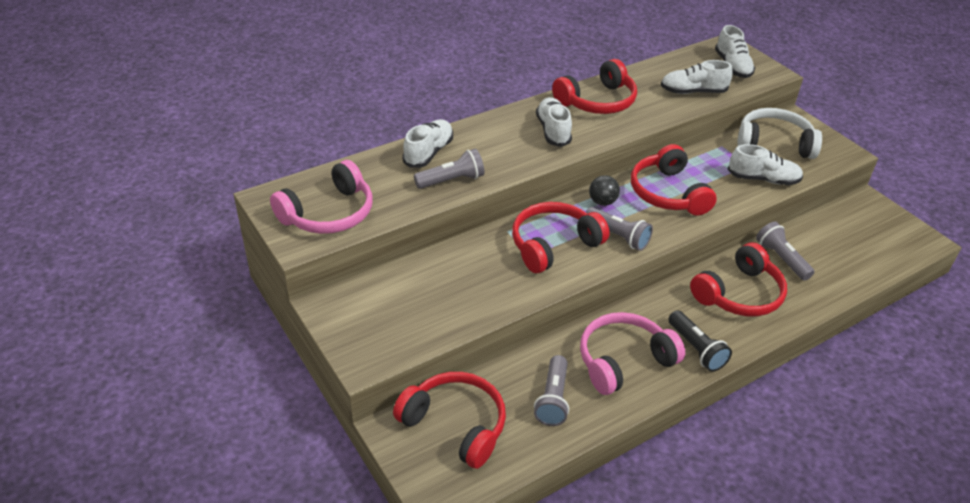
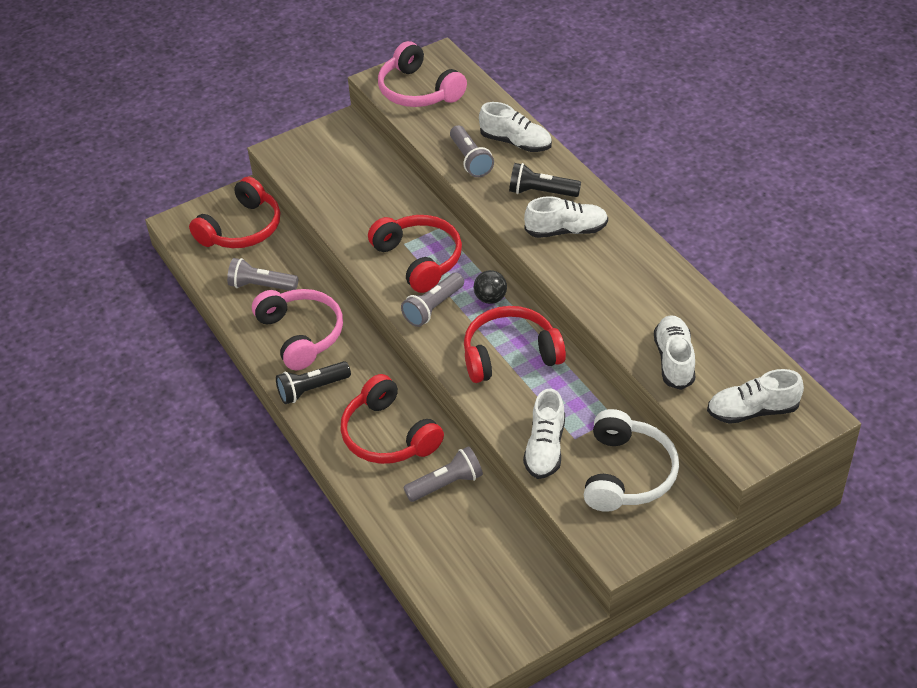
camera: 95 degrees right, 5 degrees up
red headphones [552,59,637,114] -> none
none -> black flashlight [509,163,581,197]

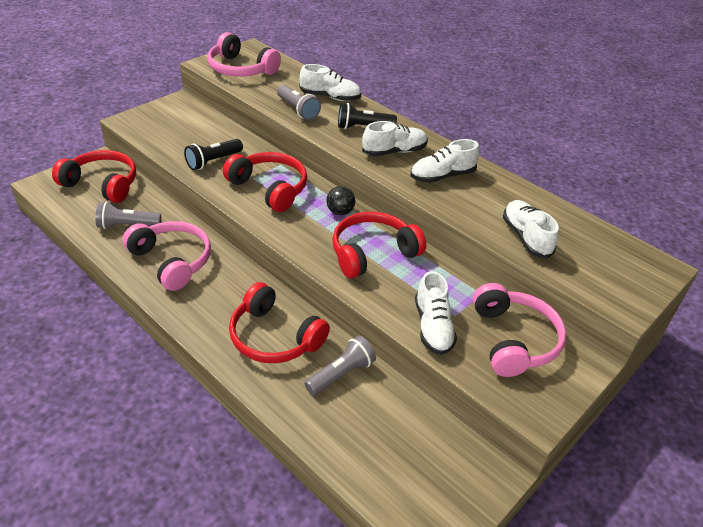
camera: 20 degrees left, 5 degrees down
red headphones [189,177,280,248] -> red headphones turned 90 degrees counterclockwise [52,150,136,203]
black flashlight [276,361,351,404] -> black flashlight moved to [184,139,243,170]
grey flashlight [401,272,464,327] -> none
white headphones [584,409,679,512] -> pink headphones [473,283,566,377]
white shoe [707,369,804,424] -> white shoe moved to [410,139,479,183]

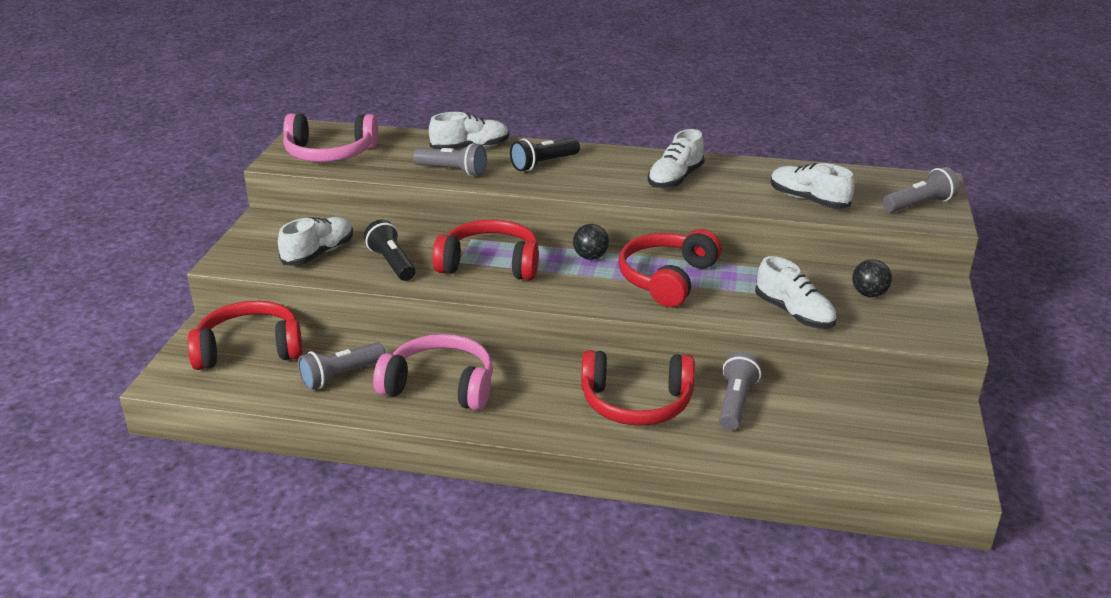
camera: 30 degrees left, 10 degrees down
black flashlight [184,139,243,170] -> black flashlight turned 135 degrees clockwise [364,219,416,281]
white shoe [362,121,428,156] -> white shoe moved to [278,217,353,266]
pink headphones [473,283,566,377] -> black ball [852,259,892,297]
none -> grey flashlight [882,167,959,213]

